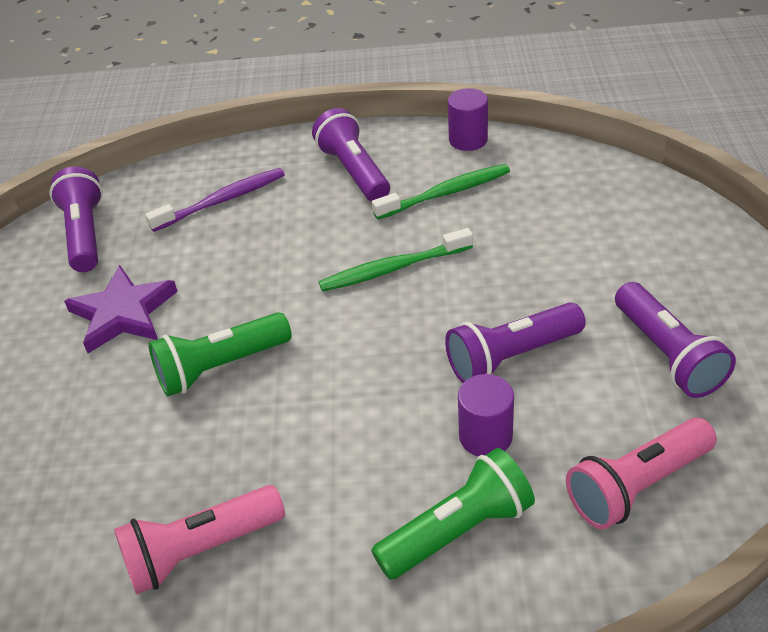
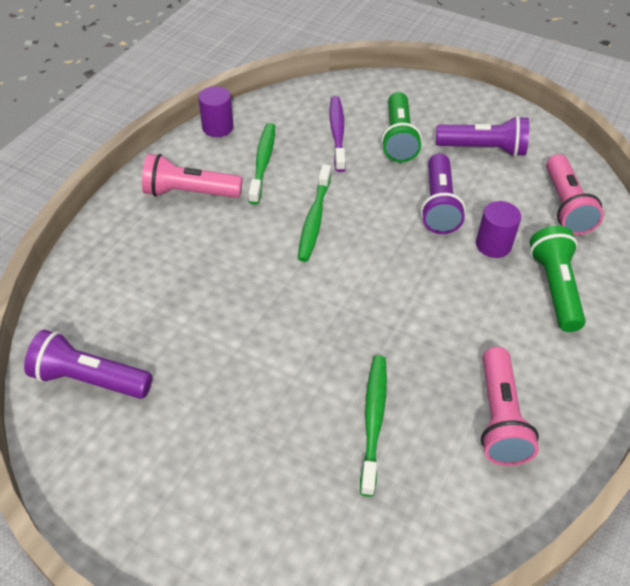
camera: 65 degrees left, 5 degrees up
purple star [64,265,178,353] -> none
purple toothbrush [145,168,285,232] -> purple toothbrush moved to [330,96,346,172]
green flashlight [148,312,292,397] -> green flashlight moved to [381,92,422,162]
purple flashlight [312,108,390,201] -> pink flashlight [142,154,242,198]
none -> green toothbrush [360,355,387,497]

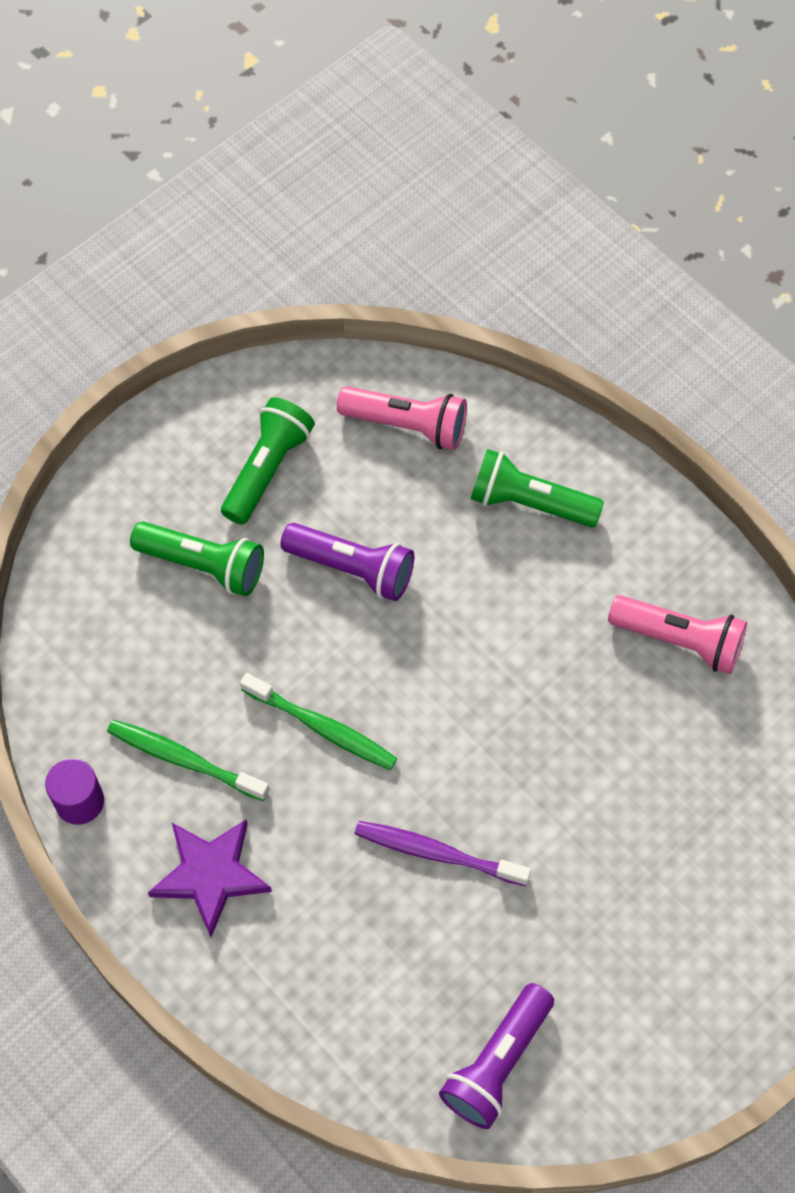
camera: 70 degrees left, 15 degrees up
pink flashlight [142,154,242,198] -> purple star [148,819,272,937]
purple toothbrush [330,96,346,172] -> purple toothbrush moved to [355,821,531,886]
green toothbrush [360,355,387,497] -> none
purple flashlight [436,116,529,157] -> green flashlight [221,397,315,525]
purple cylinder [476,201,521,258] -> none

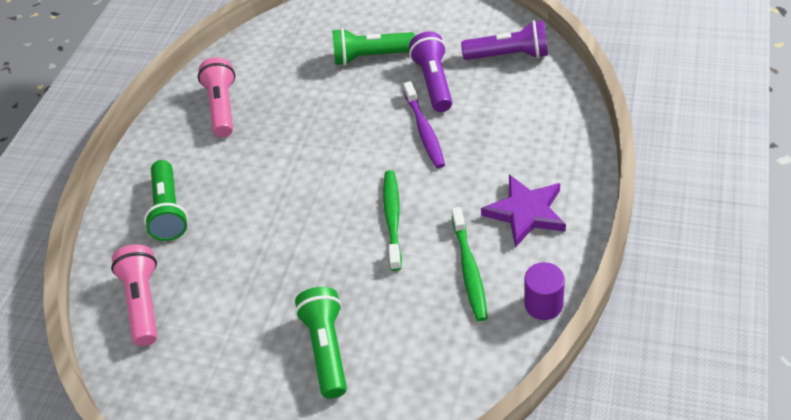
camera: 115 degrees left, 15 degrees down
green flashlight [221,397,315,525] -> green flashlight moved to [332,28,415,66]
purple flashlight [280,523,414,601] -> purple flashlight moved to [409,31,452,112]

